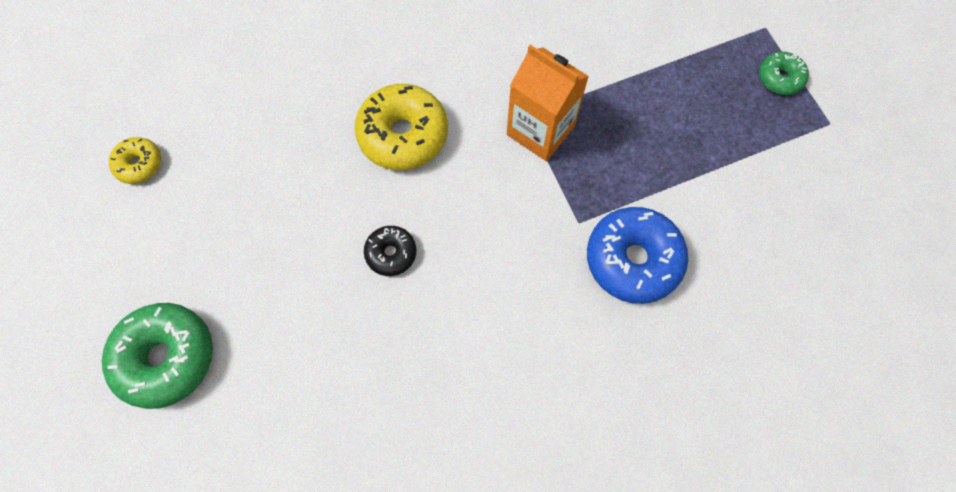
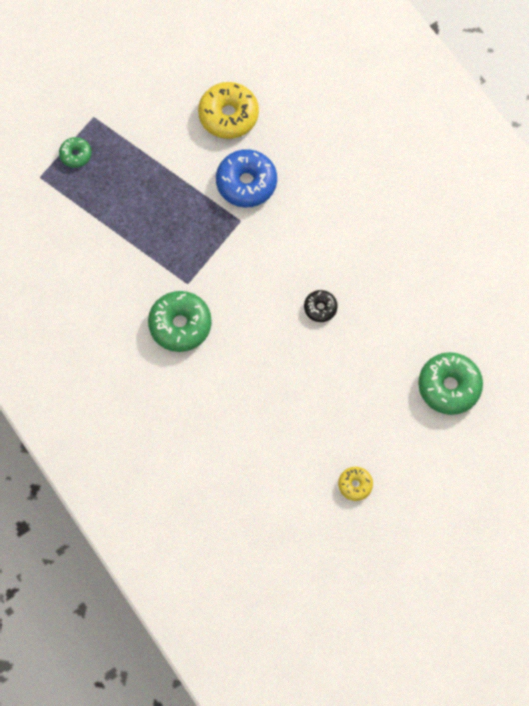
camera: 120 degrees left, 0 degrees up
yellow donut [355,84,448,170] -> yellow donut moved to [198,82,259,139]
orange carton [507,45,589,161] -> none
none -> green donut [148,291,212,352]

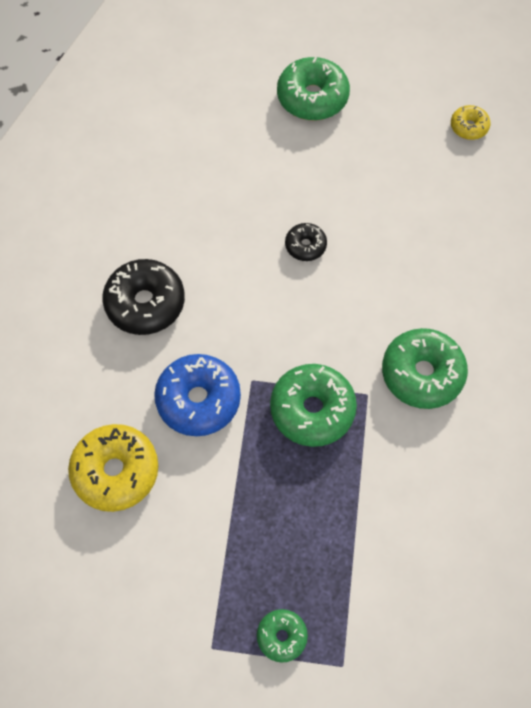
camera: 120 degrees left, 5 degrees down
none -> black donut [102,259,185,335]
none -> green donut [270,364,357,447]

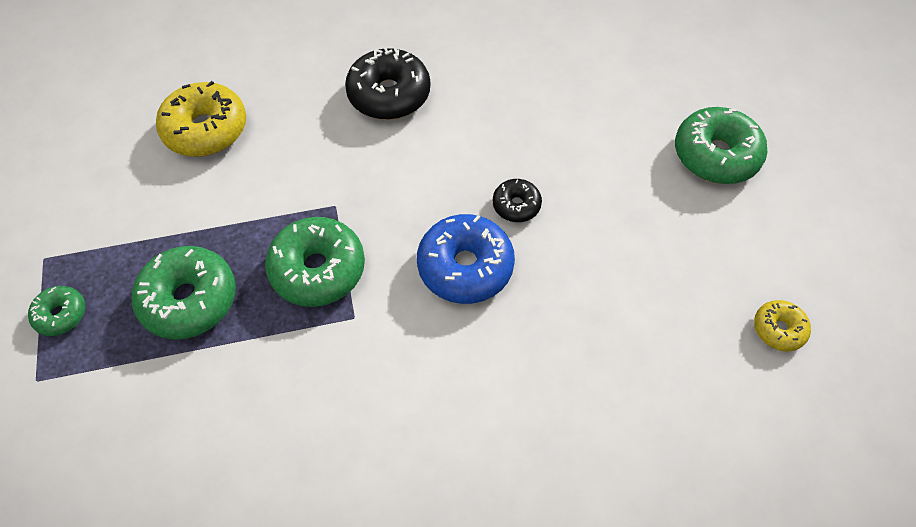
camera: 70 degrees right, 5 degrees down
blue donut [154,354,241,436] -> blue donut moved to [417,214,515,304]
green donut [382,328,468,409] -> green donut moved to [132,246,236,340]

